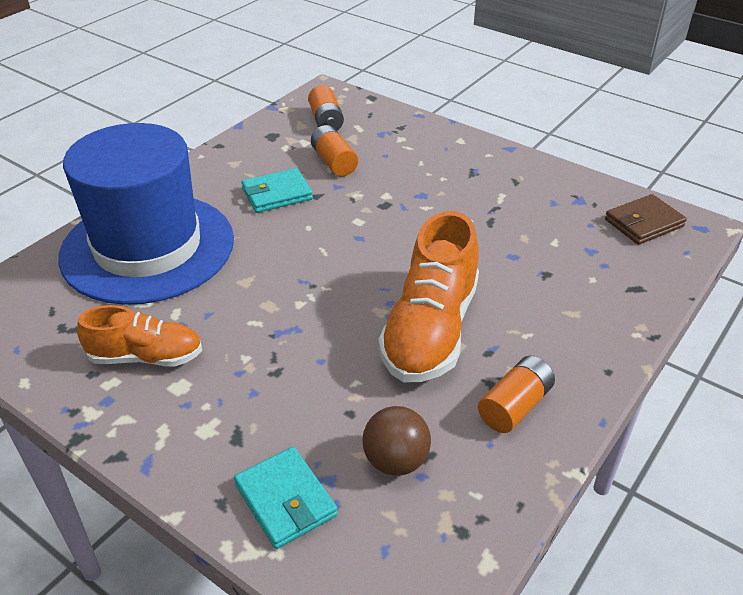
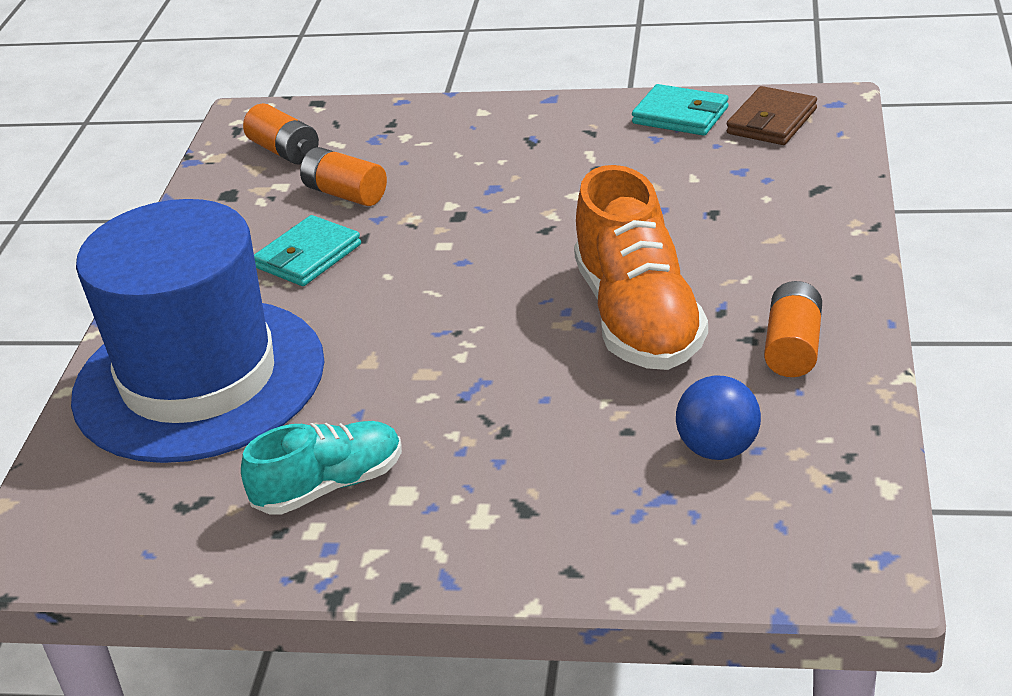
camera: 25 degrees left, 5 degrees down
orange shoe [77,305,202,366] -> turquoise shoe [241,421,402,515]
turquoise wallet [234,447,338,549] -> turquoise wallet moved to [632,84,729,136]
brown ball [363,406,431,476] -> blue ball [676,375,761,460]

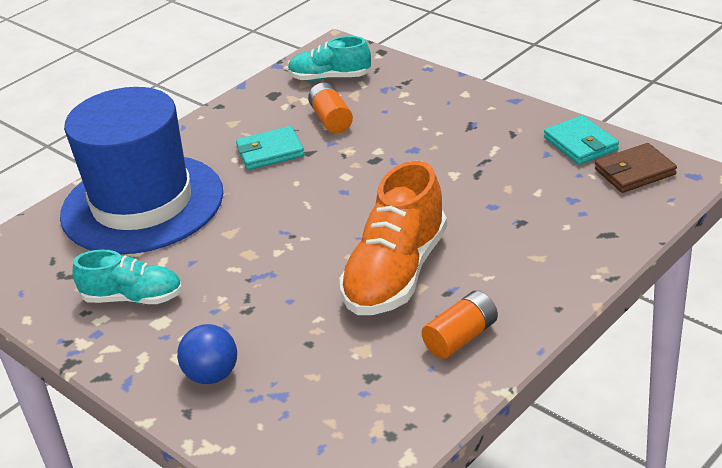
camera: 35 degrees right, 0 degrees up
orange battery [243,103,319,165] -> turquoise shoe [288,36,371,81]
blue ball [676,375,761,460] -> blue ball moved to [177,324,237,384]

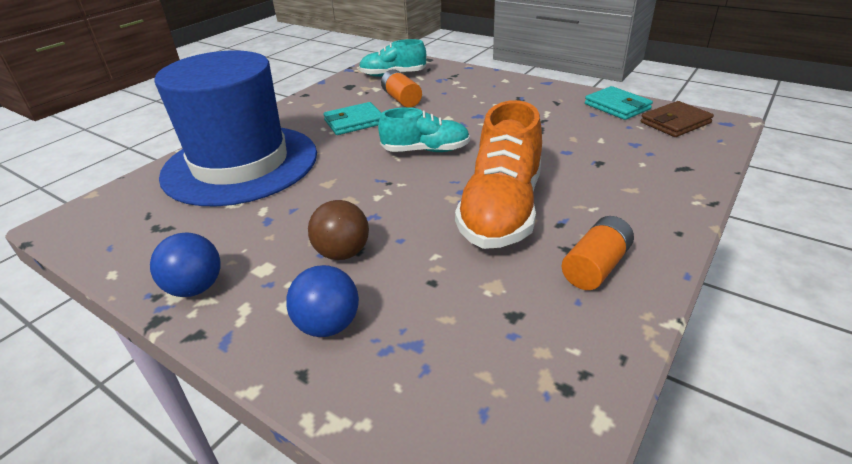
camera: 10 degrees left, 0 degrees up
turquoise shoe [72,250,182,304] -> turquoise shoe moved to [378,107,470,152]
none -> blue ball [150,233,220,297]
none -> brown ball [308,200,369,260]

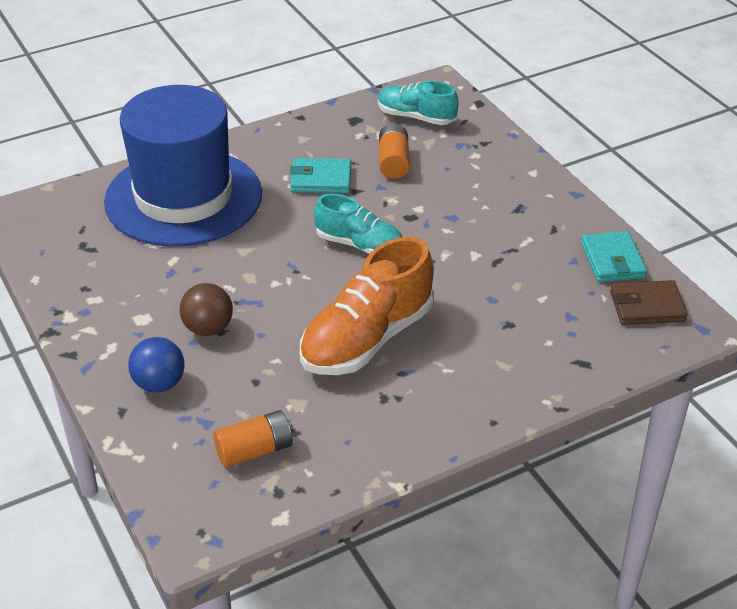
camera: 25 degrees right, 5 degrees up
blue ball [150,233,220,297] -> none
orange battery [562,216,634,290] -> orange battery moved to [213,410,294,467]

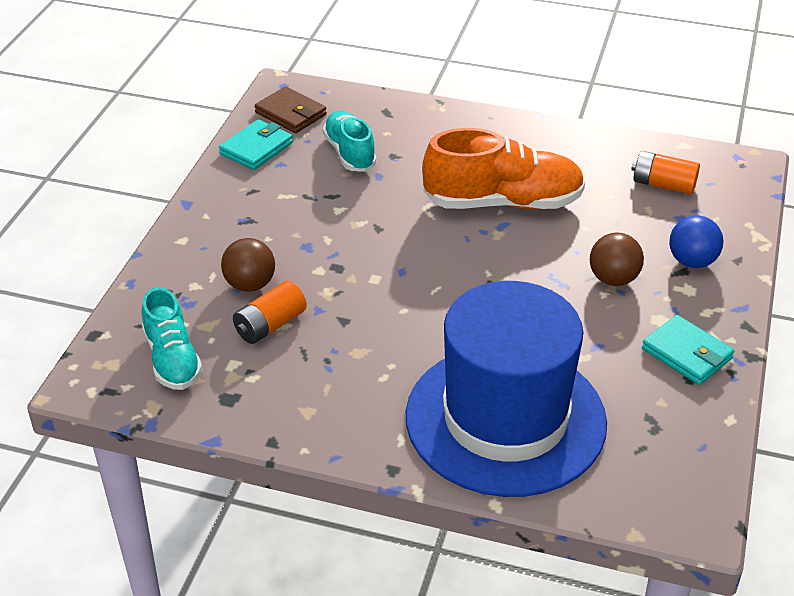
camera: 135 degrees left, 0 degrees up
turquoise wallet [290,158,351,193] -> turquoise wallet moved to [642,315,735,385]
turquoise shoe [314,194,402,254] -> turquoise shoe moved to [323,111,377,172]
none -> brown ball [221,238,275,292]

